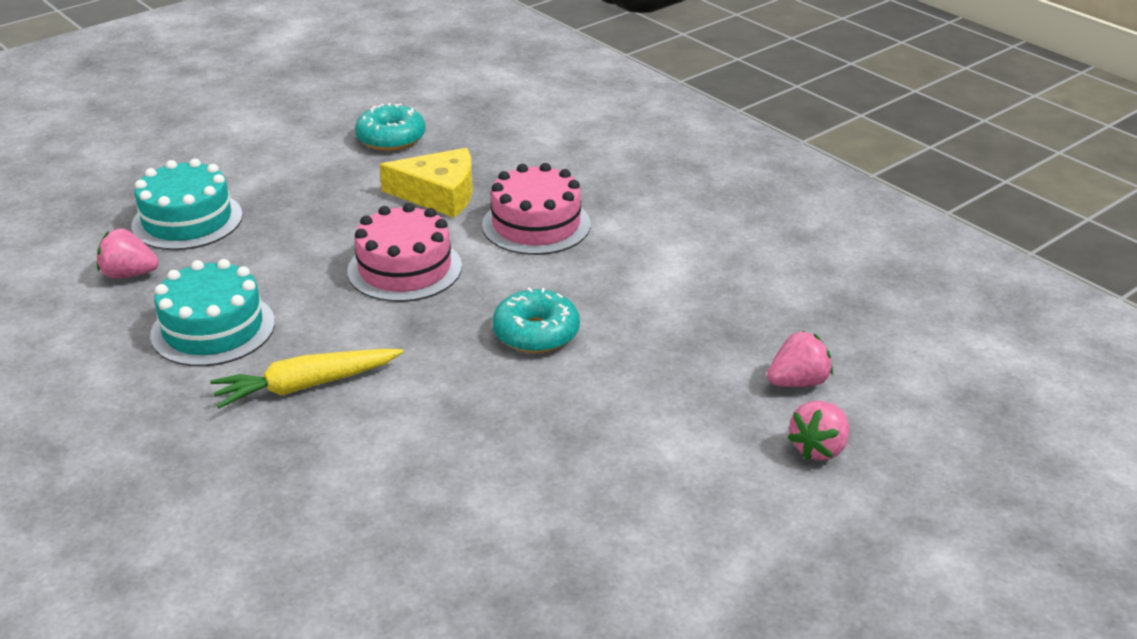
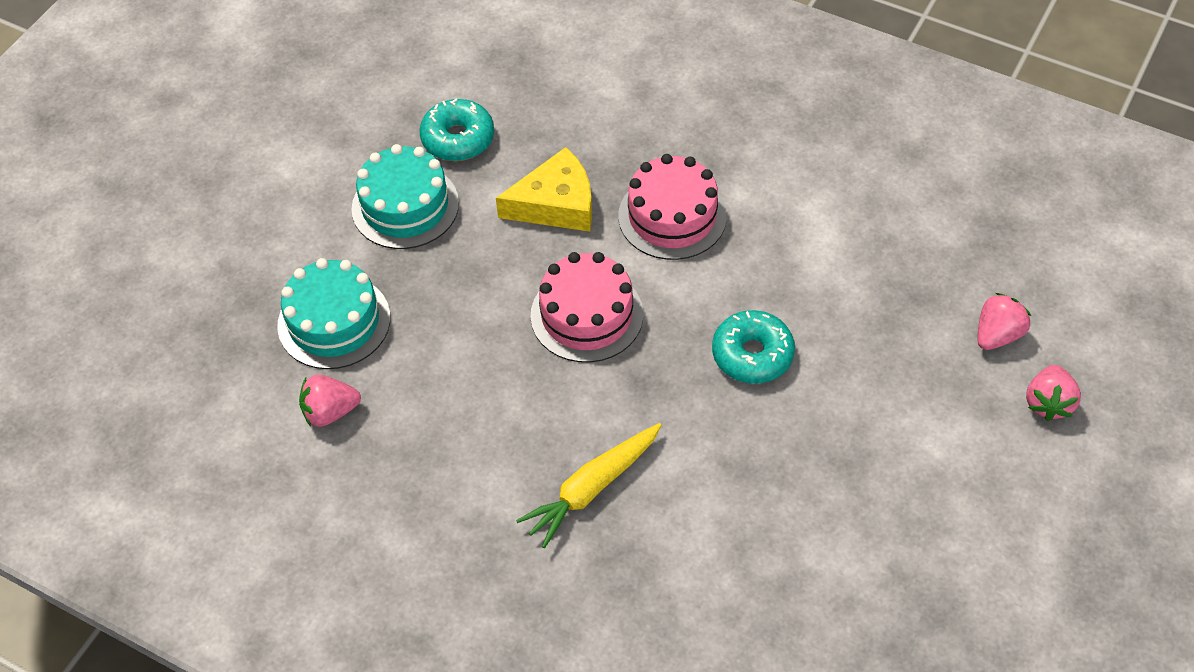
camera: 20 degrees left, 20 degrees up
turquoise cake [150,259,275,367] -> turquoise cake moved to [352,144,459,249]

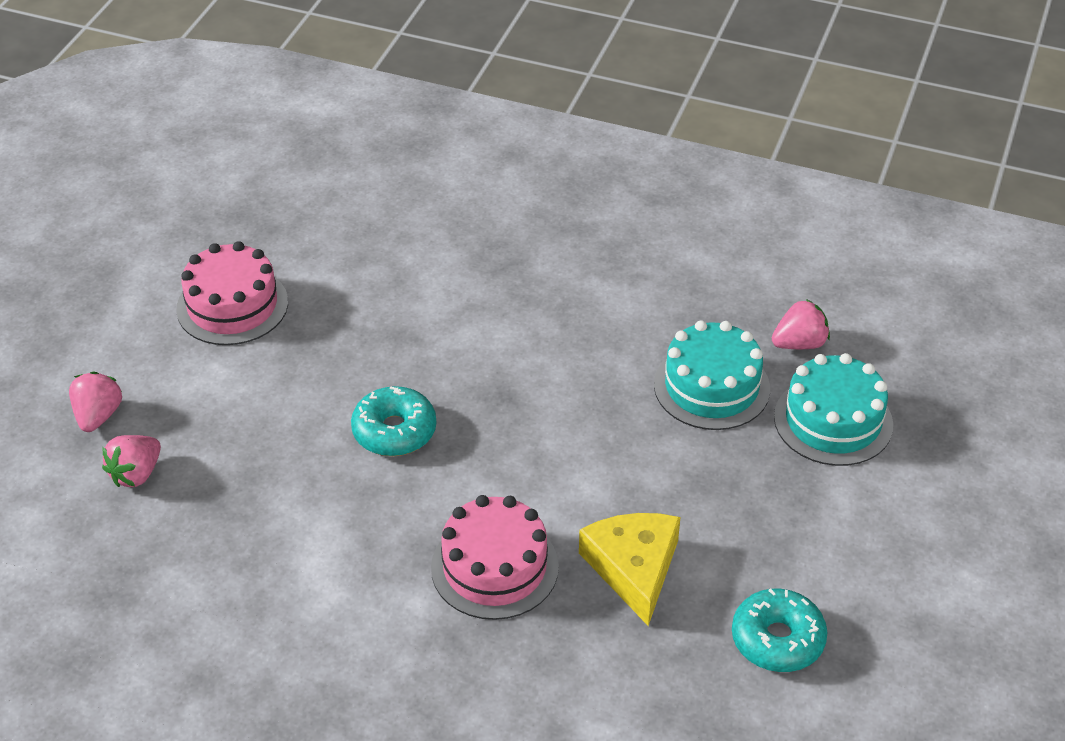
camera: 170 degrees right, 10 degrees down
turquoise cake [352,144,459,249] -> turquoise cake moved to [654,320,770,430]
yellow cheese [496,147,592,232] -> yellow cheese turned 105 degrees clockwise [579,513,680,626]
yellow carrot [516,423,662,548] -> none
pink cake [530,252,643,363] -> pink cake moved to [176,241,288,345]

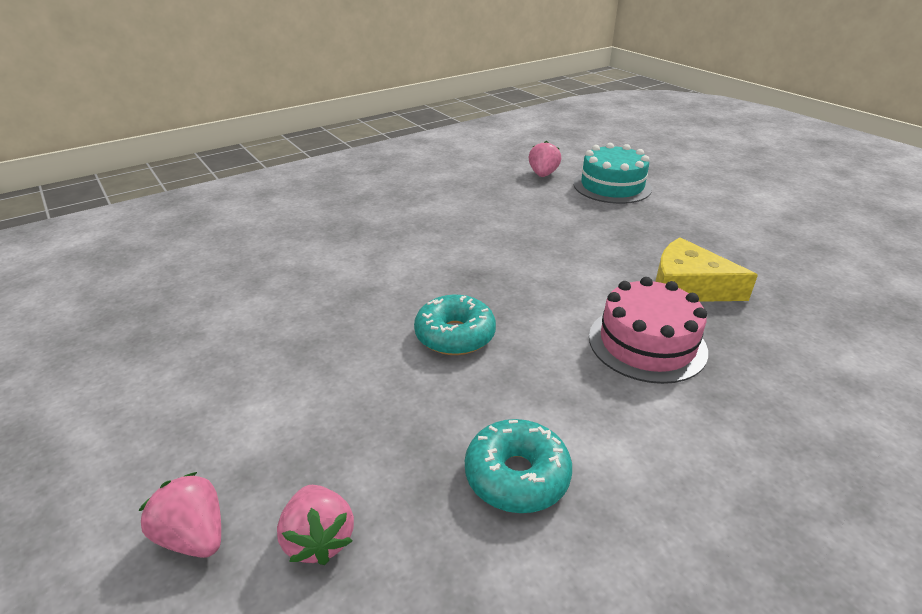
camera: 55 degrees left, 10 degrees down
pink cake [176,241,288,345] -> none
turquoise cake [654,320,770,430] -> none
turquoise donut [732,589,827,672] -> turquoise donut moved to [465,419,572,513]

